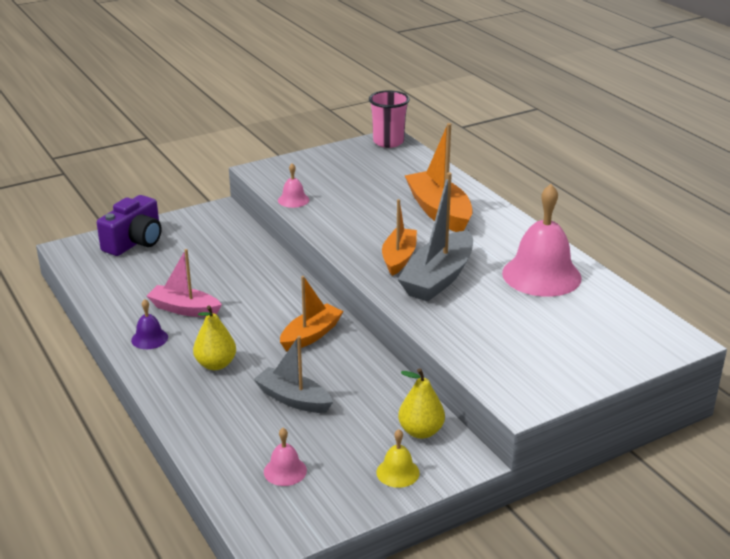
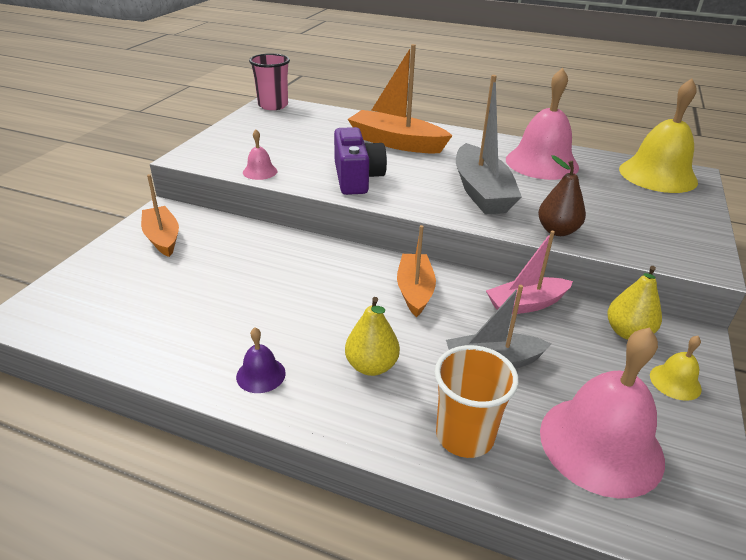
camera: 40 degrees left, 5 degrees up
purple camera [97,195,162,256] -> purple camera moved to [334,127,387,195]
pink boat [147,249,222,317] -> pink boat moved to [486,231,573,314]
pink bell [264,428,307,486] -> pink bell [540,327,665,499], size x2.21
orange boat [382,199,417,276] -> orange boat moved to [141,174,179,257]
none -> orange cup [435,345,519,458]
none -> brown pear [538,155,586,236]
none -> yellow bell [619,78,698,193]

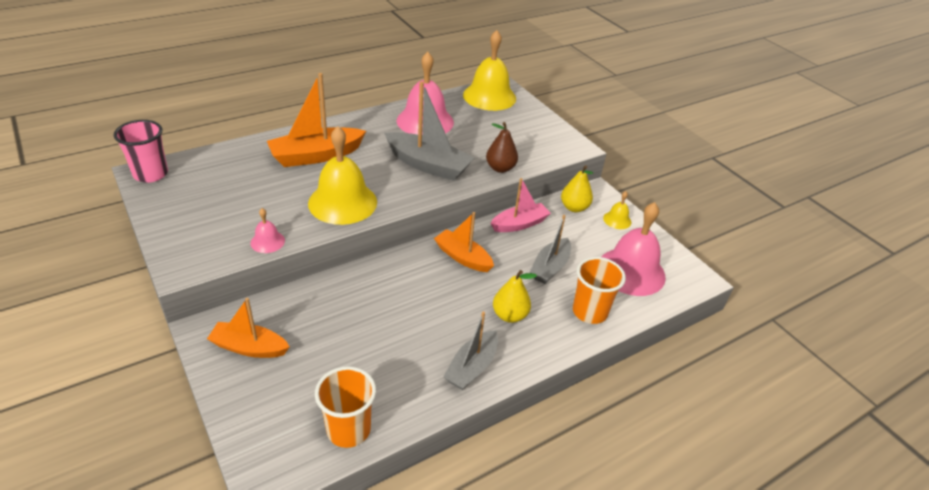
camera: 55 degrees left, 5 degrees up
purple bell [236,328,286,393] -> grey boat [443,311,498,390]
purple camera [334,127,387,195] -> yellow bell [308,126,377,225]
pink boat [486,231,573,314] -> pink boat turned 135 degrees counterclockwise [490,178,551,232]
none -> orange cup [315,366,376,448]

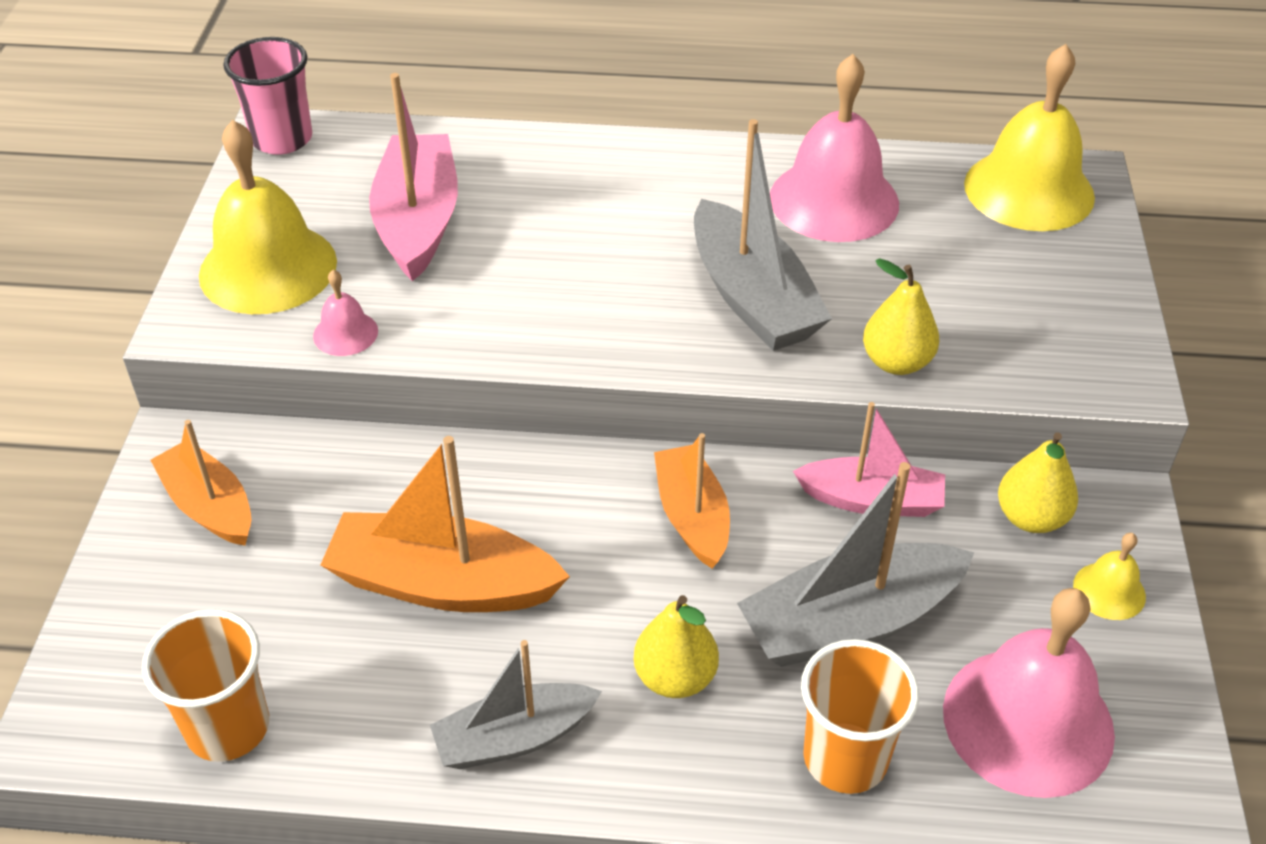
camera: 40 degrees right, 5 degrees up
orange boat [267,73,366,167] -> orange boat moved to [321,436,570,612]
yellow bell [308,126,377,225] -> yellow bell moved to [199,120,337,314]
brown pear [486,122,518,173] -> yellow pear [863,258,939,375]
grey boat [530,215,571,284] -> grey boat [737,462,974,667], size x1.53
none -> pink boat [369,73,458,282]

